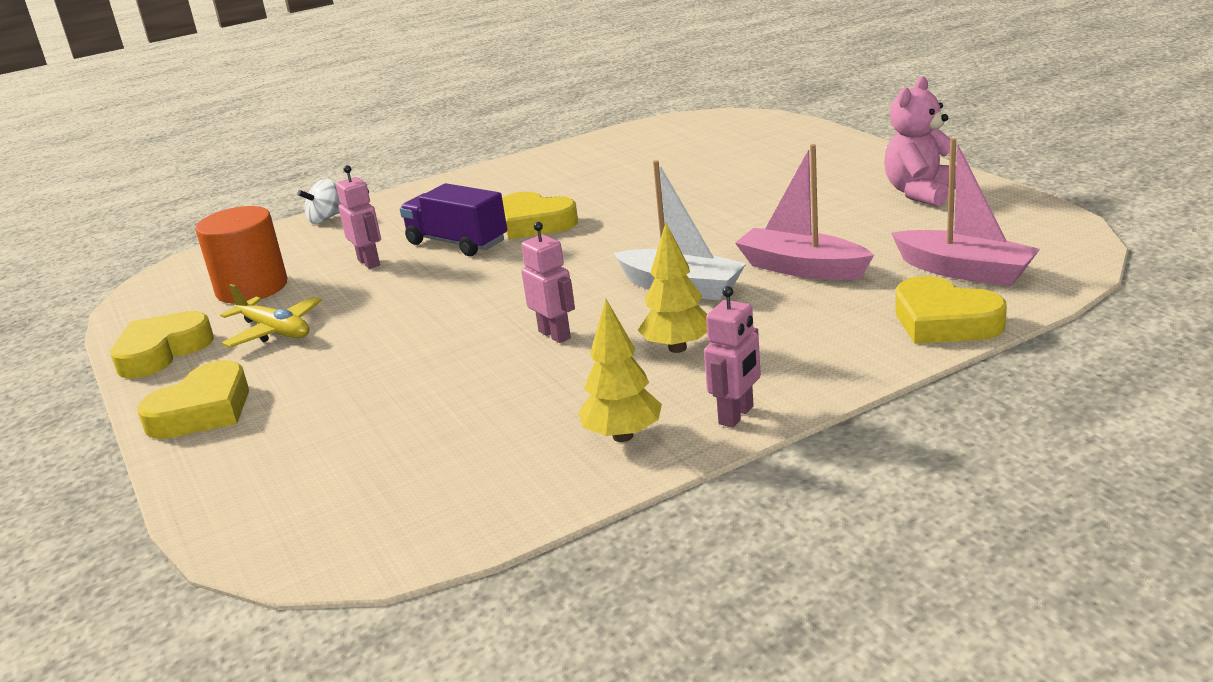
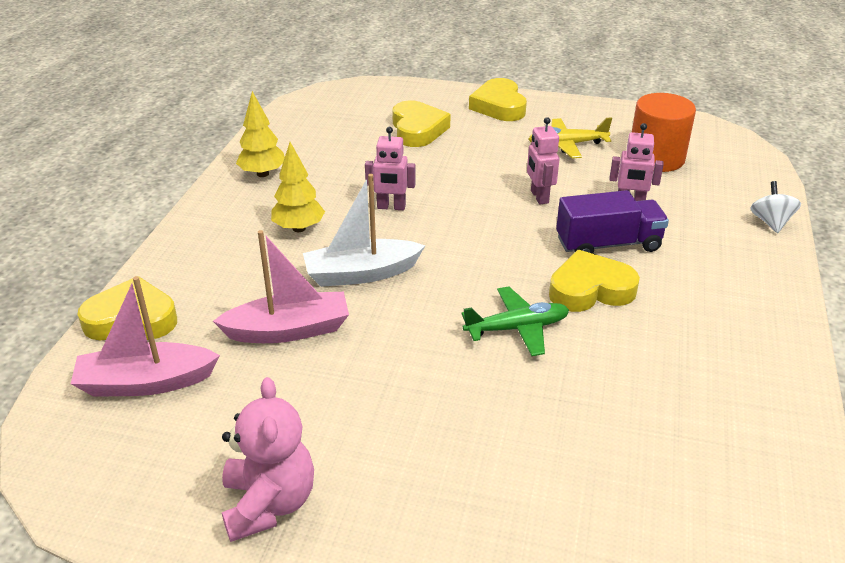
camera: 130 degrees right, 10 degrees up
yellow heart [110,311,214,379] -> yellow heart moved to [392,100,451,147]
pink robot [704,286,761,428] -> pink robot moved to [527,117,559,204]
none -> green plane [461,287,569,356]

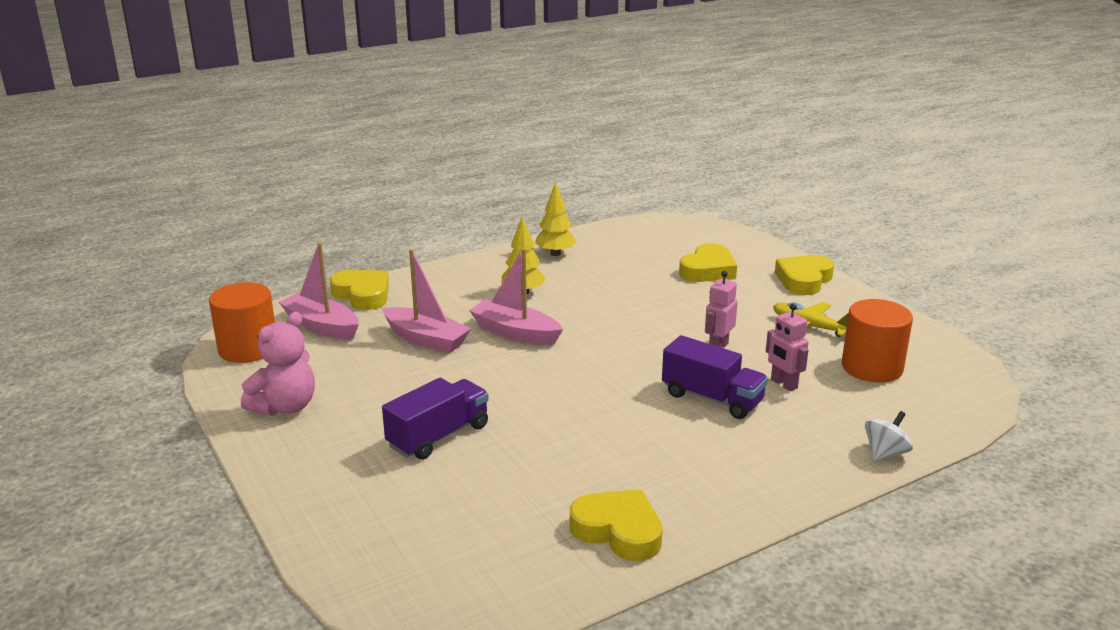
camera: 45 degrees right, 10 degrees down
white boat [303,174,425,287] -> pink boat [469,248,563,345]
pink robot [365,127,416,210] -> none
green plane [461,287,569,356] -> none
yellow heart [549,250,640,312] -> yellow heart moved to [570,489,663,561]
none -> orange cylinder [209,282,275,363]
none -> purple truck [382,378,489,460]

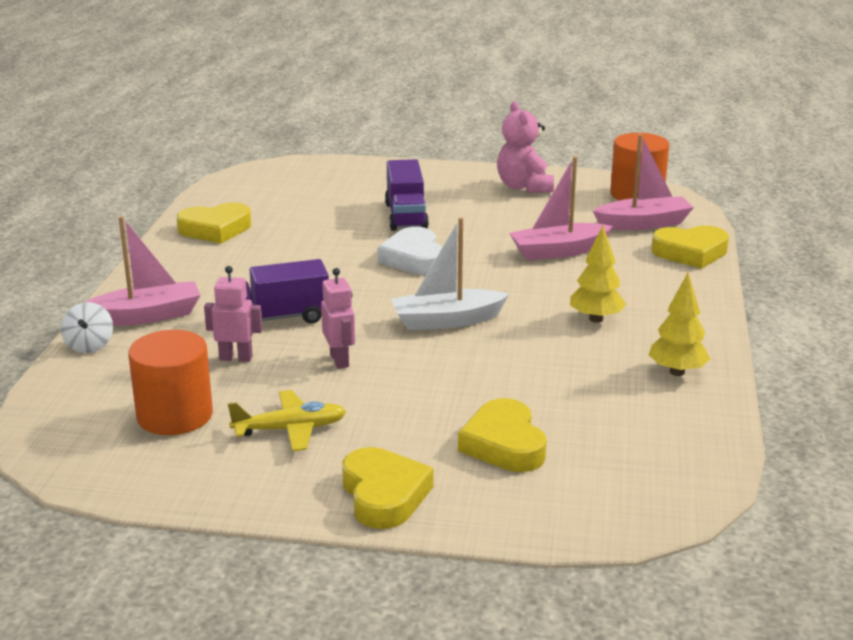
camera: 130 degrees right, 0 degrees up
pink boat [469,248,563,345] -> pink boat moved to [84,216,200,326]
none -> white heart [378,227,442,275]
none -> white boat [391,217,509,330]

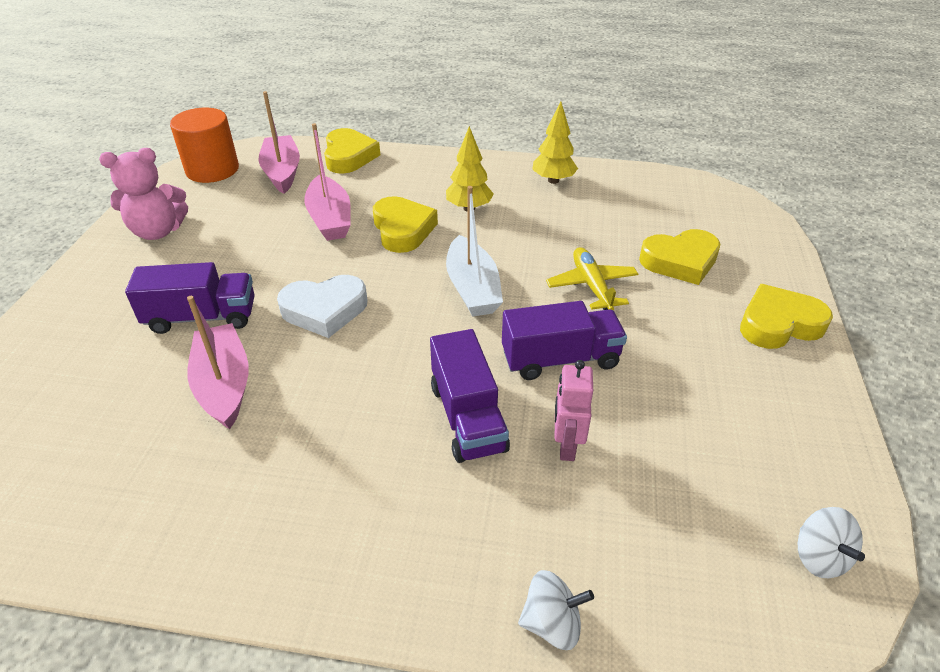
camera: 90 degrees left, 15 degrees up
pink boat [84,216,200,326] -> pink boat moved to [187,296,249,429]
orange cylinder [128,330,213,435] -> none
yellow heart [177,202,251,244] -> yellow heart moved to [373,196,438,253]
yellow plane [228,390,346,451] -> yellow plane moved to [546,247,638,310]
pink robot [321,268,355,369] -> purple truck [502,301,627,380]
none -> white spinning top [798,507,865,578]

